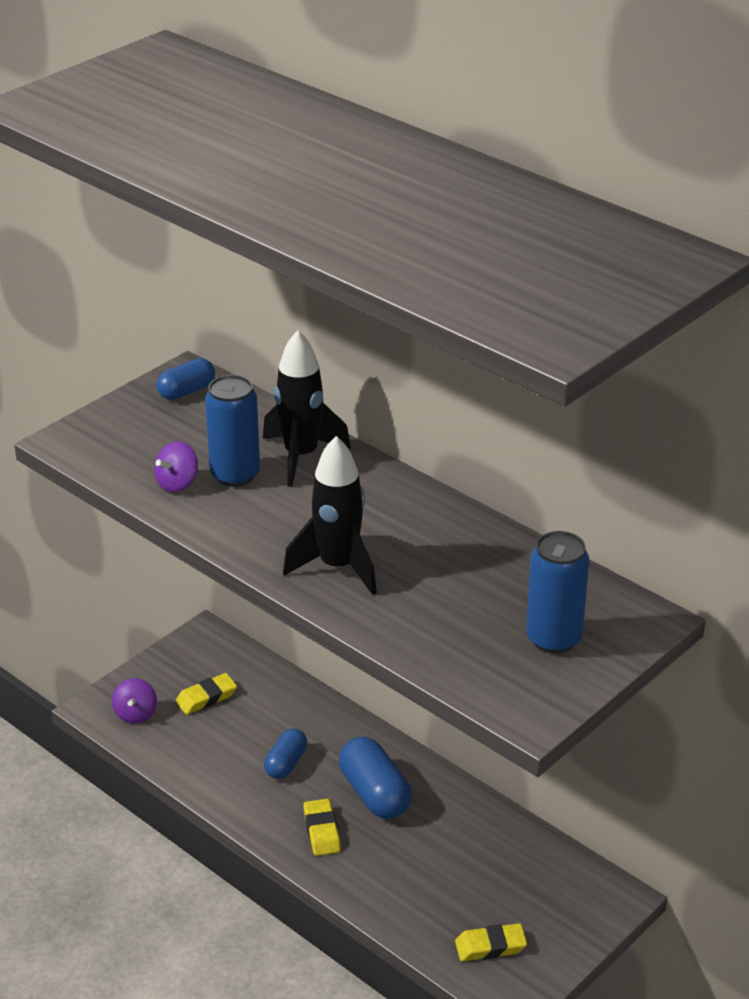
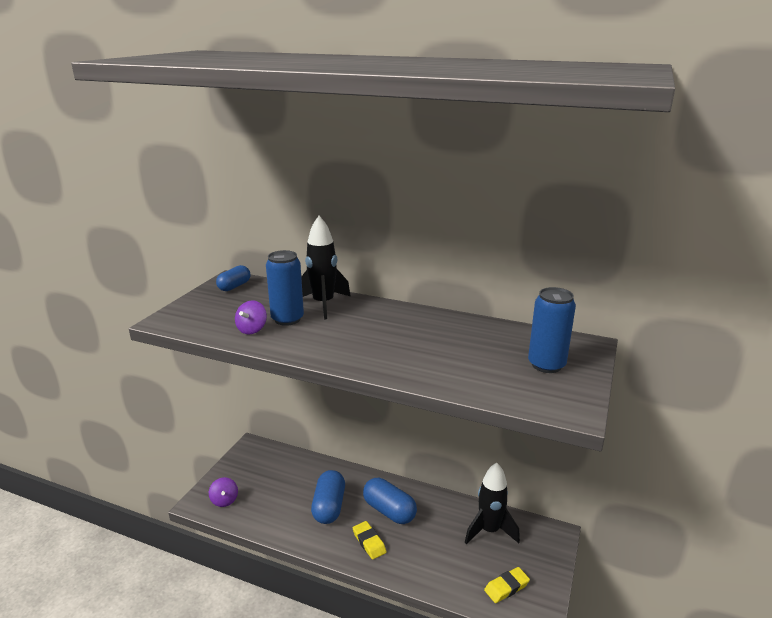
camera: 20 degrees left, 10 degrees down
yellow eraser [176,673,237,715] -> none
blue capsule [264,729,307,779] -> blue capsule [311,470,345,524], size x1.60
black rocket [283,436,377,595] -> black rocket moved to [465,463,520,544]

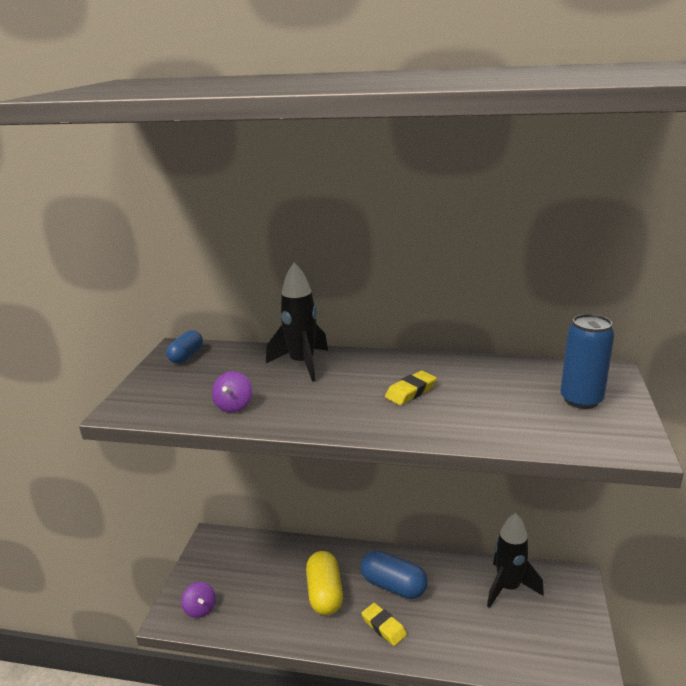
camera: 10 degrees left, 0 degrees up
blue can [266,250,304,326] -> none
blue capsule [311,470,345,524] -> yellow capsule [306,551,343,615]
yellow eraser [484,567,530,603] -> yellow eraser moved to [385,371,437,405]

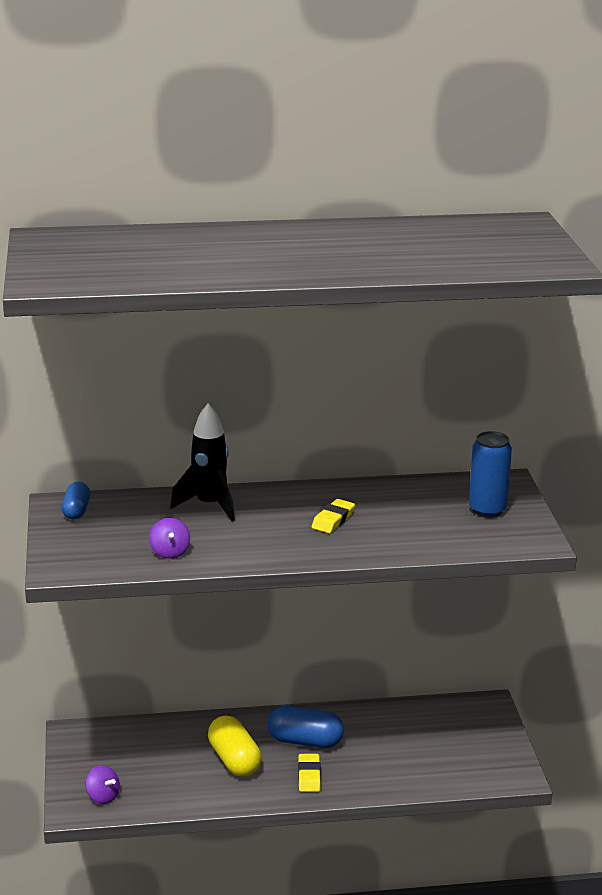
camera: 20 degrees left, 0 degrees up
yellow eraser [361,603,407,646] -> yellow eraser turned 60 degrees clockwise [298,754,321,792]
black rocket [487,513,544,608] -> none

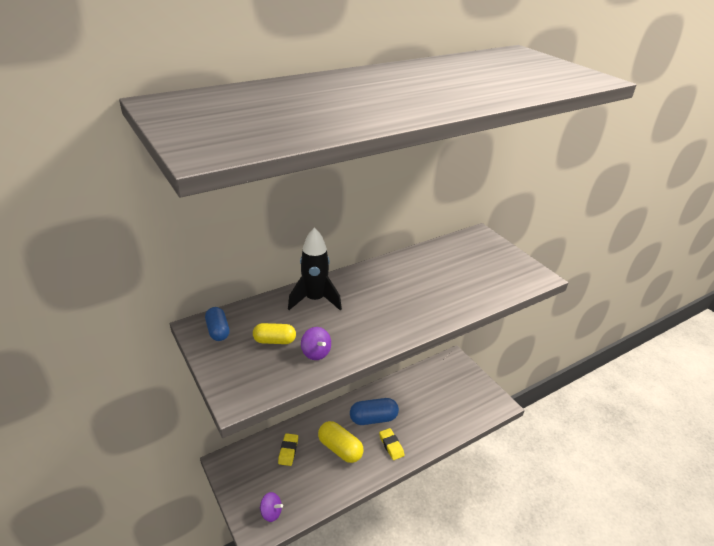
camera: 25 degrees left, 10 degrees up
yellow eraser [312,499,355,533] -> yellow eraser moved to [278,433,298,466]
blue can [469,431,512,517] -> none
none -> yellow capsule [253,323,296,344]

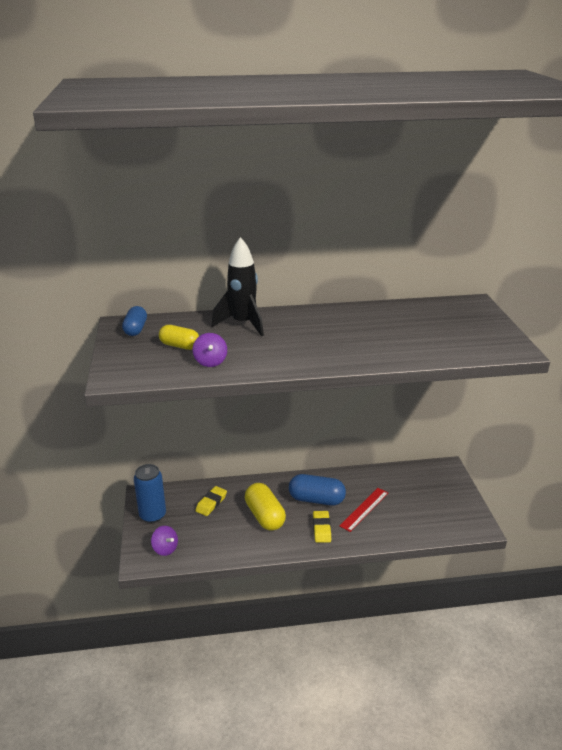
camera: 25 degrees right, 5 degrees down
none -> blue can [134,464,166,523]
none -> red ruler [340,488,388,532]

